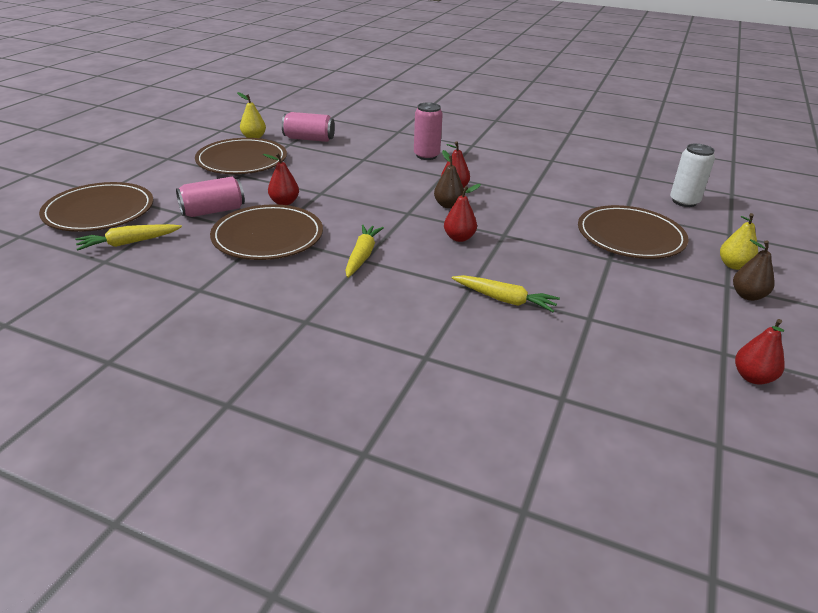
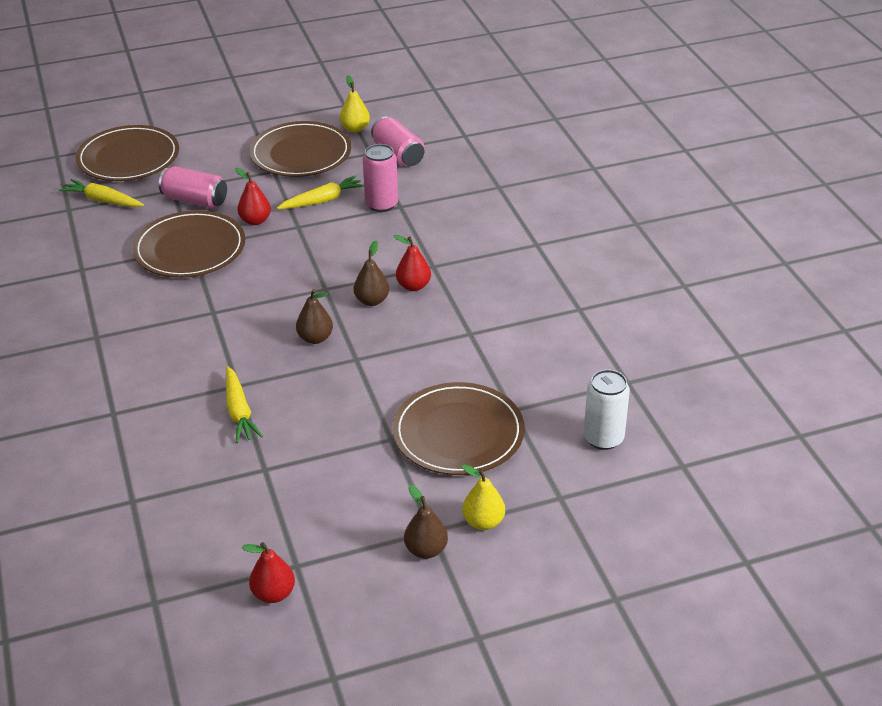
camera: 50 degrees right, 5 degrees up
yellow carrot [345,225,384,278] -> yellow carrot moved to [277,175,364,209]
pink can [414,102,443,160] -> pink can moved to [363,144,398,212]
red pear [444,184,481,242] -> brown pear [296,289,333,344]

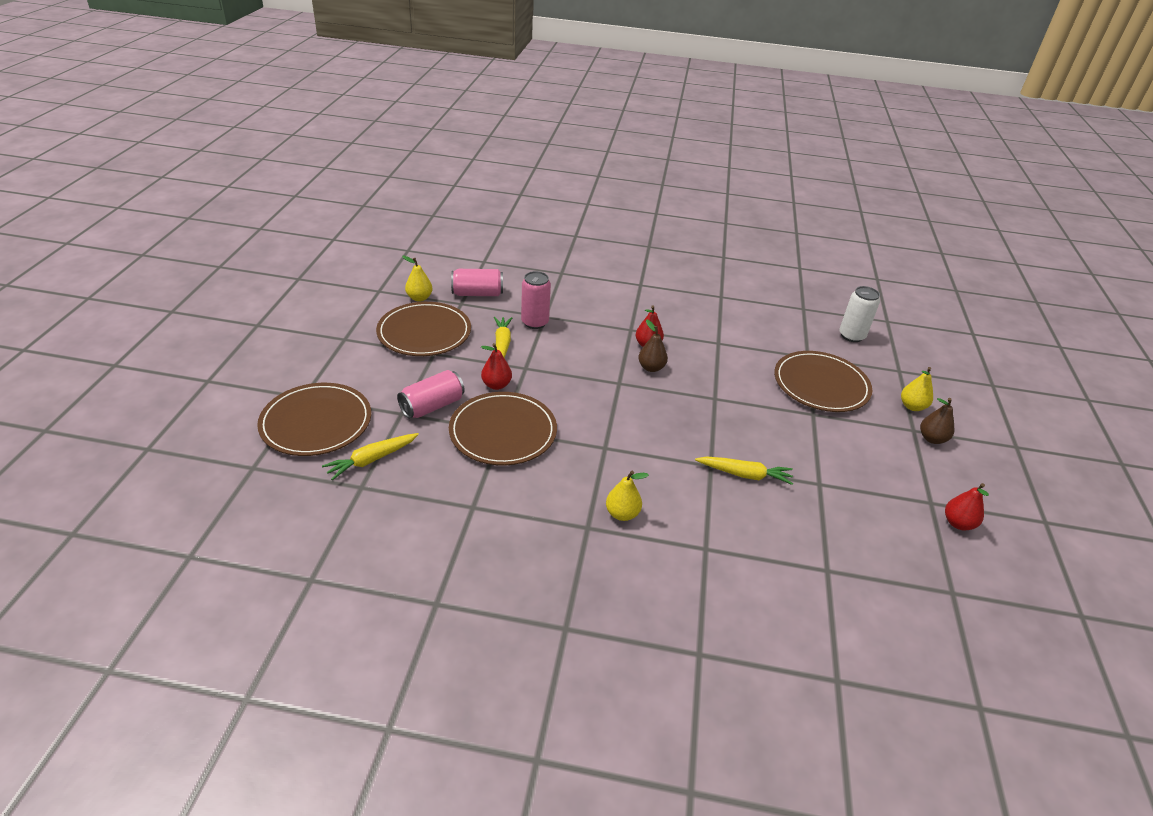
camera: 65 degrees left, 0 degrees up
brown pear [296,289,333,344] -> none
none -> yellow pear [606,471,649,521]

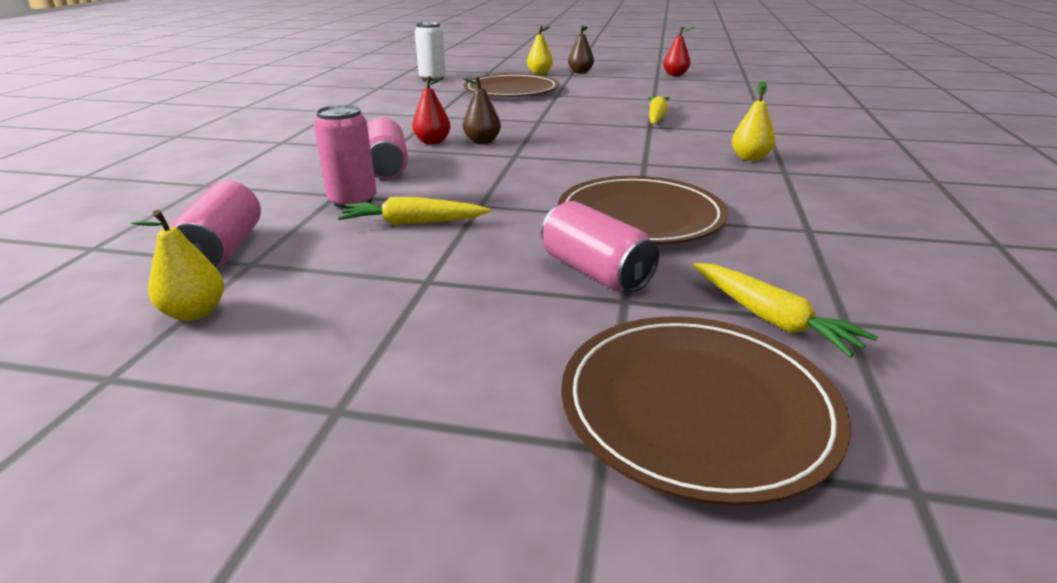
camera: 85 degrees left, 10 degrees down
brown plate [376,302,471,356] -> none
red pear [481,343,512,390] -> none
none -> pink can [367,118,408,179]

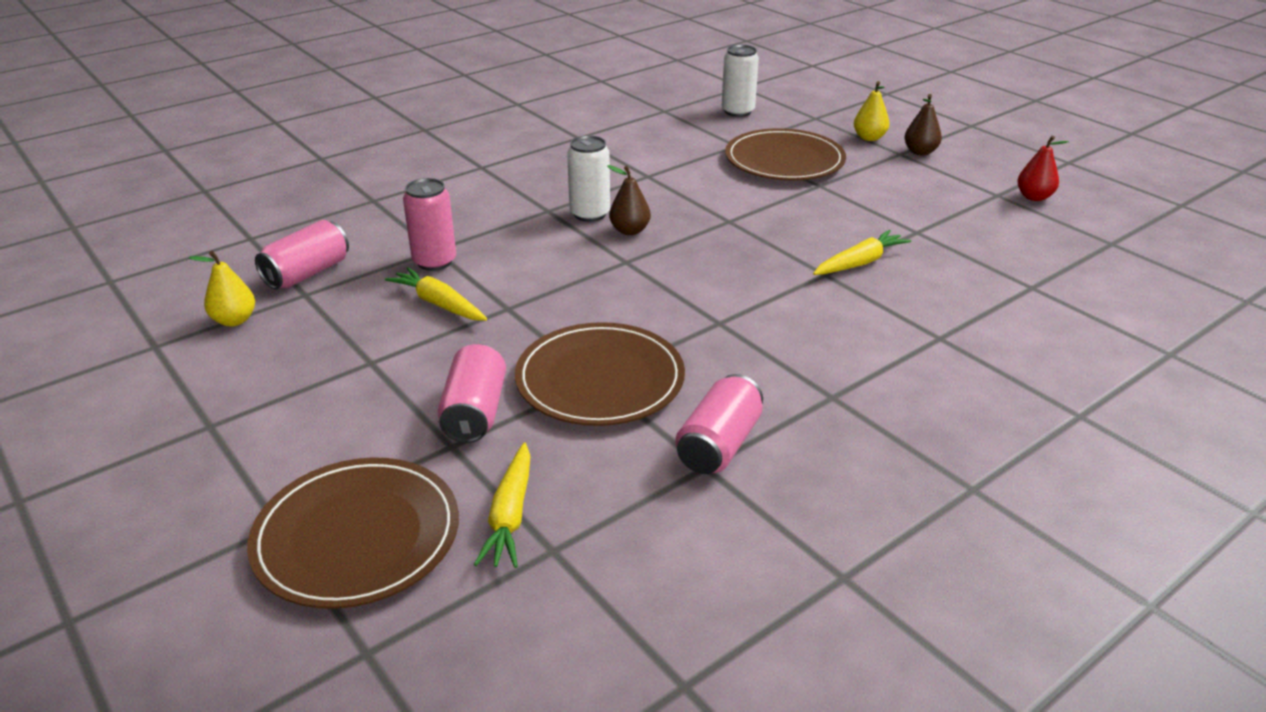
camera: 40 degrees right, 5 degrees up
pink can [367,118,408,179] -> pink can moved to [675,374,763,474]
red pear [412,76,451,144] -> white can [567,135,610,222]
yellow pear [732,81,775,161] -> none

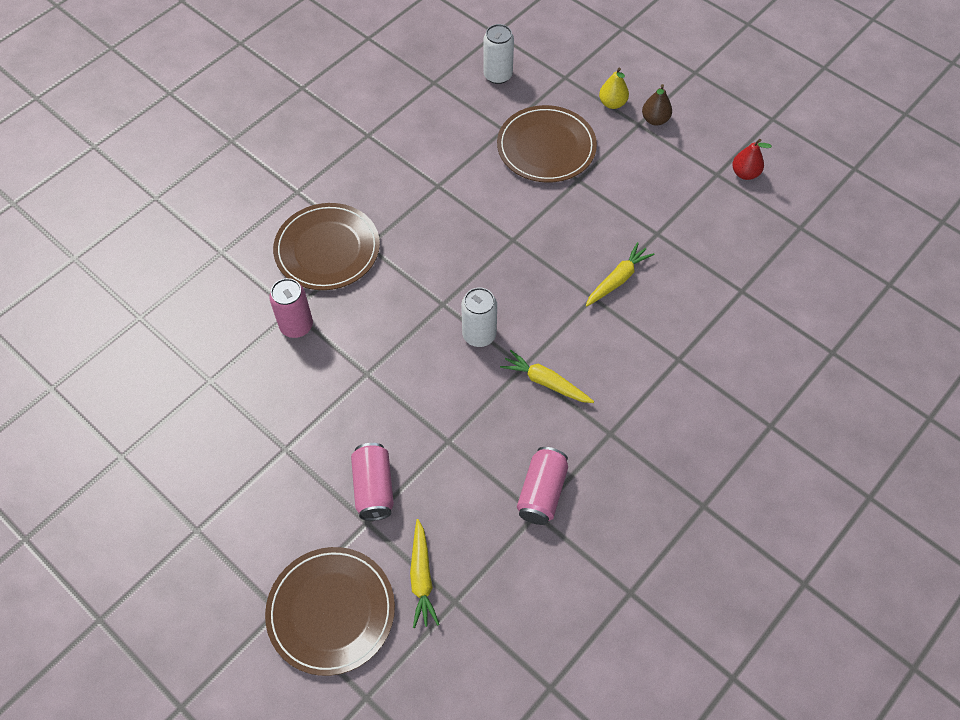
camera: 10 degrees left, 25 degrees up
yellow pear [189,251,255,327] -> none
pink can [255,220,349,289] -> none
yellow carrot [385,267,487,321] -> yellow carrot moved to [500,350,594,403]
brown plate [515,322,685,426] -> brown plate moved to [273,203,380,290]
white can [567,135,610,222] -> white can moved to [461,287,497,347]
brown pear [607,165,651,235] -> none

